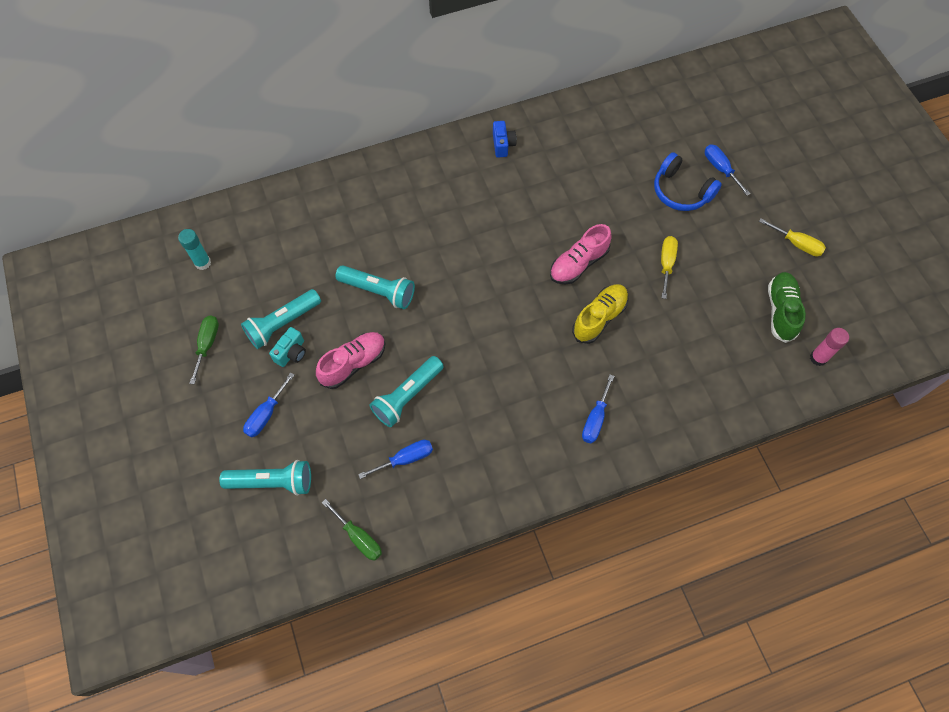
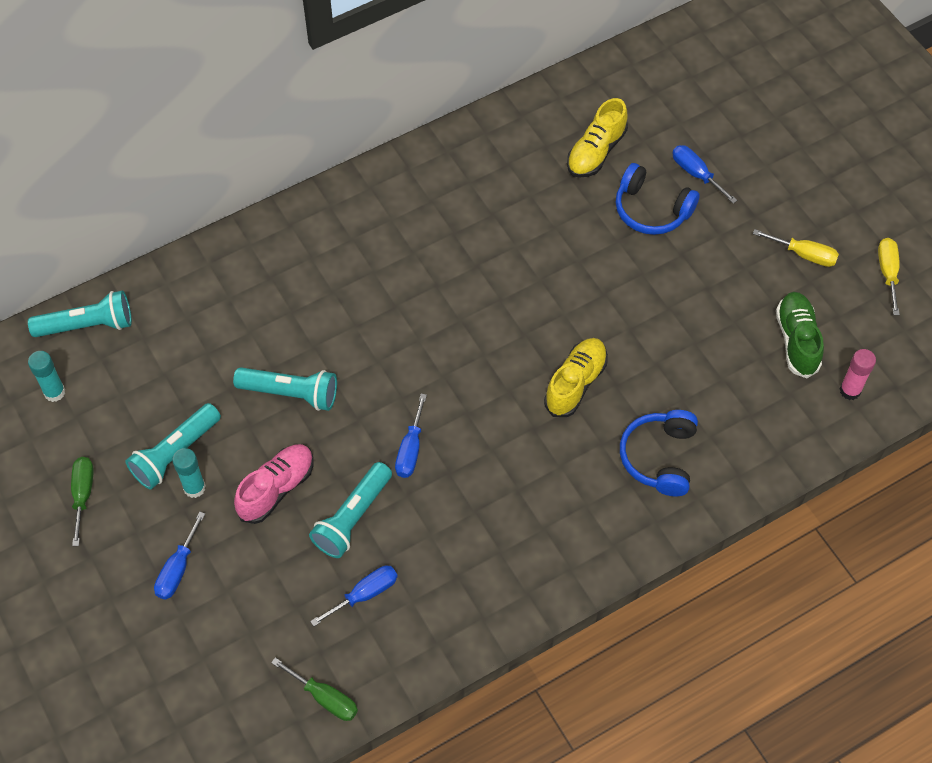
camera: 10 degrees left, 5 degrees down
turquoise flashlight [219,460,311,496] -> turquoise flashlight moved to [28,291,132,337]
turquoise camera [269,327,306,367] -> turquoise glue stick [172,448,206,498]
blue camera [493,121,517,158] -> none
pink shoe [550,224,612,284] -> none
blue screwdriver [582,375,614,444] -> blue screwdriver moved to [395,394,427,478]
yellow screwdriver [661,236,678,299] -> yellow screwdriver moved to [878,238,900,315]
none -> yellow shoe [567,98,628,178]
none -> blue headphones [620,410,698,496]

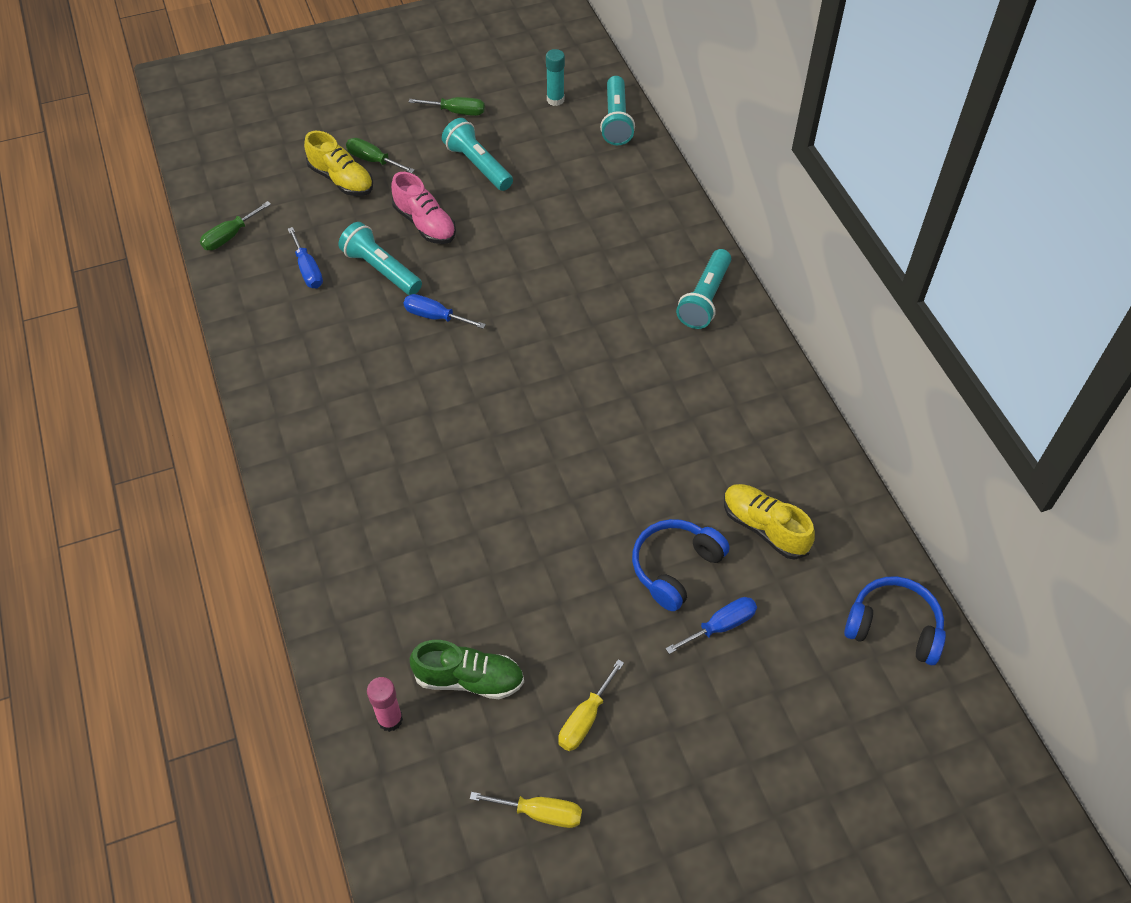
camera: 100 degrees right, 5 degrees down
blue screwdriver [154,511,205,600] -> green screwdriver [346,138,415,173]
turquoise glue stick [172,448,206,498] -> none
turquoise flashlight [233,367,337,411] -> turquoise flashlight moved to [676,249,731,329]
yellow shoe [544,338,608,417] -> yellow shoe moved to [304,131,373,196]
blue headphones [620,410,698,496] -> blue headphones moved to [844,576,946,665]

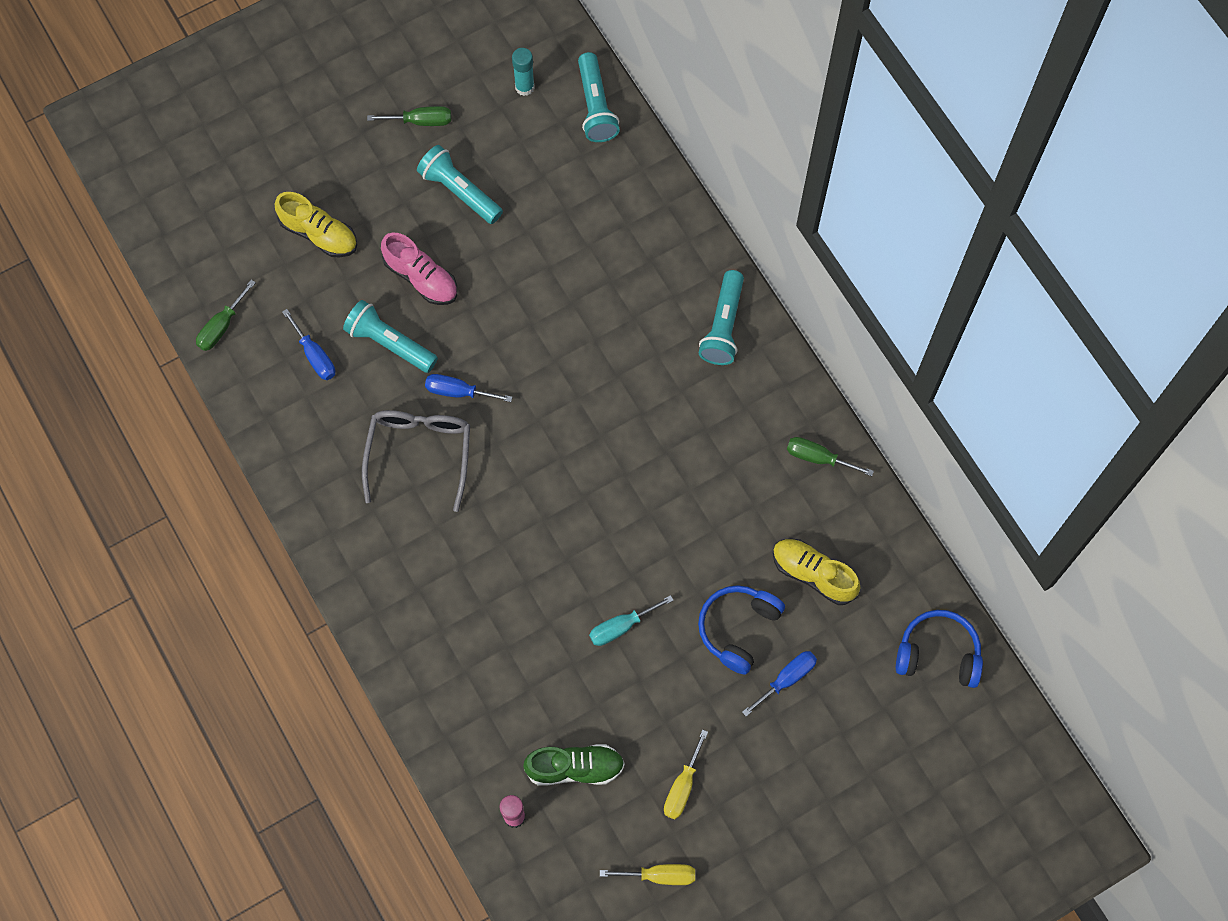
camera: 10 degrees left, 15 degrees up
green screwdriver [346,138,415,173] -> green screwdriver moved to [787,437,874,476]
none -> grey glasses [362,410,470,512]
none -> turquoise screwdriver [589,595,674,646]

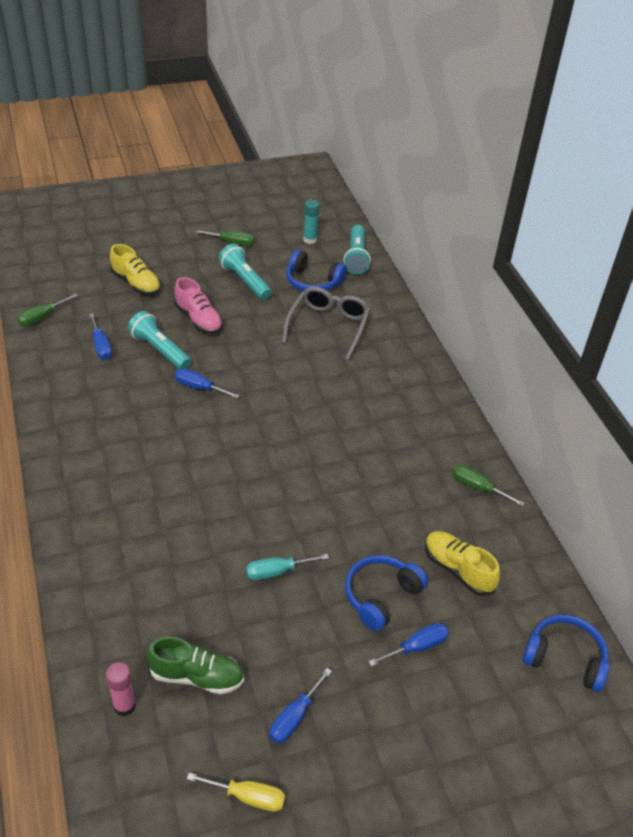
camera: 10 degrees right, 25 degrees down
grey glasses [362,410,470,512] -> grey glasses moved to [282,287,370,360]
yellow screwdriver [664,729,708,819] -> blue screwdriver [269,668,332,744]
turquoise flashlight [699,270,744,365] -> none
none -> blue headphones [286,250,347,291]

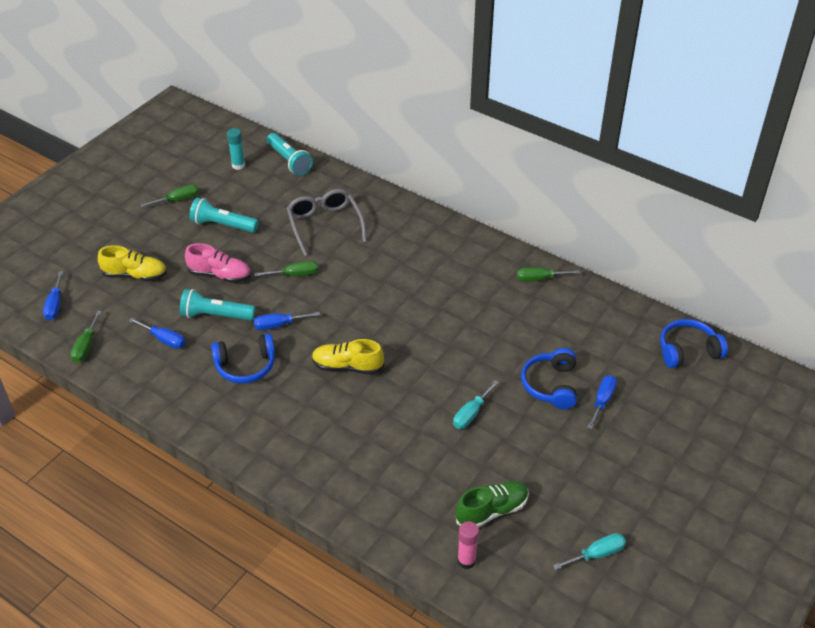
camera: 35 degrees left, 0 degrees up
yellow screwdriver [187,773,285,812] -> turquoise screwdriver [553,533,626,570]
blue screwdriver [269,668,332,744] -> blue screwdriver moved to [43,271,63,320]
blue headphones [286,250,347,291] -> blue headphones moved to [211,334,275,384]
yellow shoe [425,531,500,596] -> yellow shoe moved to [312,339,384,375]
none -> green screwdriver [254,261,318,276]

